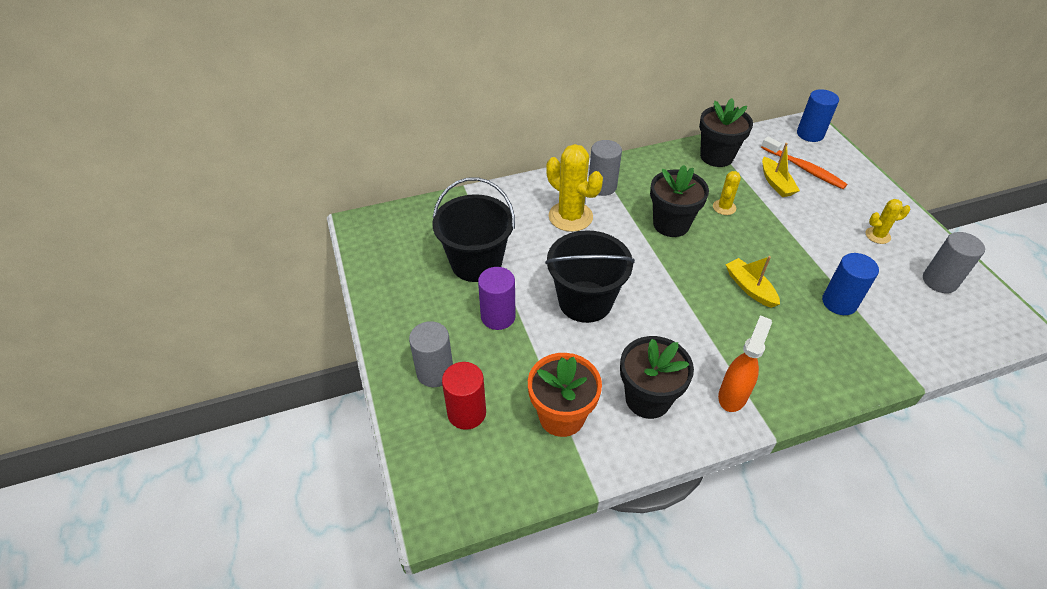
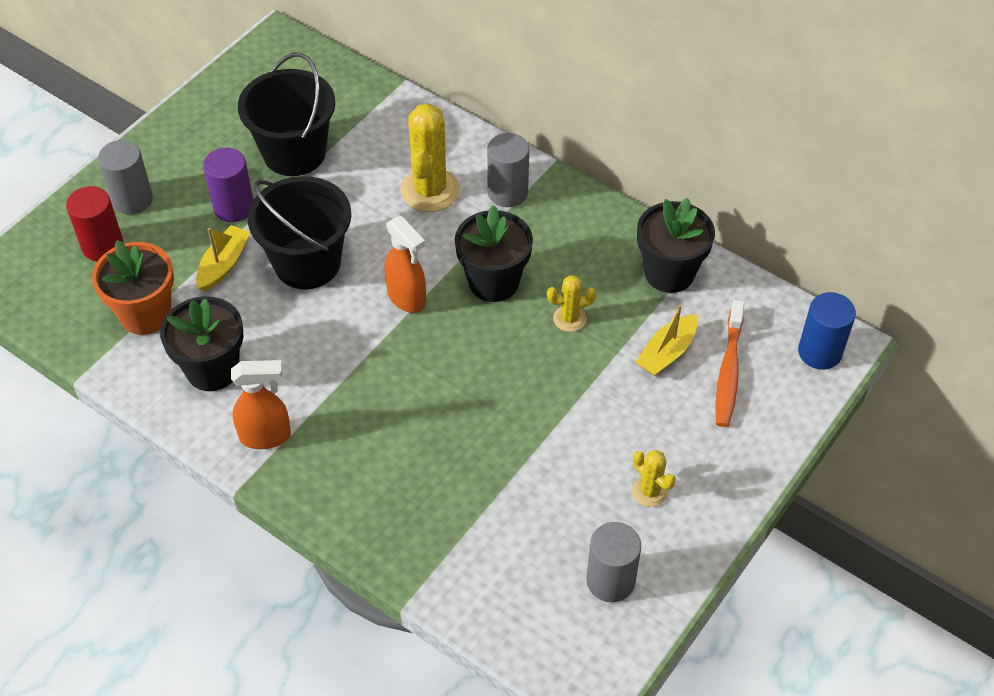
camera: 55 degrees right, 5 degrees up
yellow boat [725,256,780,308] -> yellow boat moved to [196,225,250,292]
blue cylinder [822,253,879,315] -> none
none -> orange spray bottle [384,216,426,313]

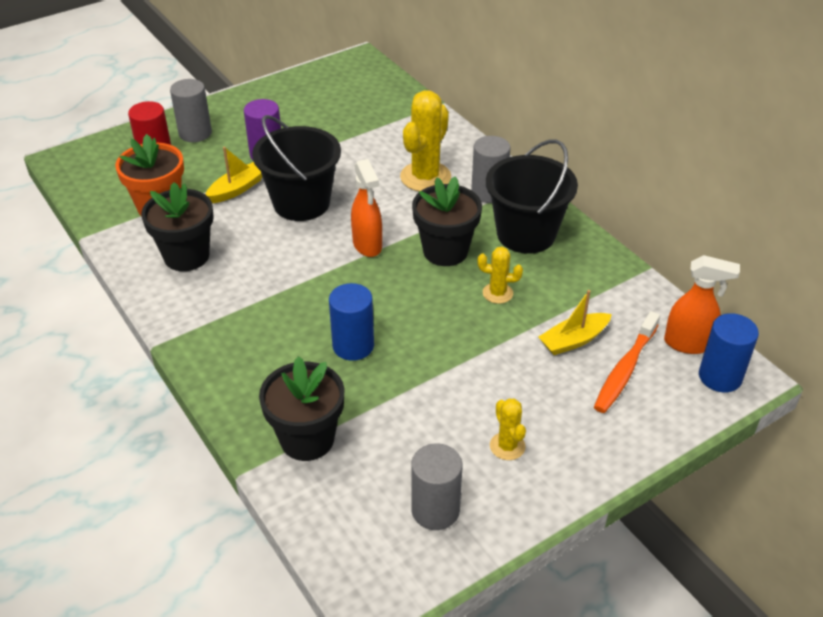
camera: 20 degrees right, 10 degrees down
orange spray bottle [231,360,291,449] -> orange spray bottle moved to [664,255,740,354]
black bucket [238,53,336,176] -> black bucket moved to [486,139,578,254]
black flower pot [637,198,715,293] -> black flower pot moved to [259,356,345,461]
none -> blue cylinder [329,283,374,361]

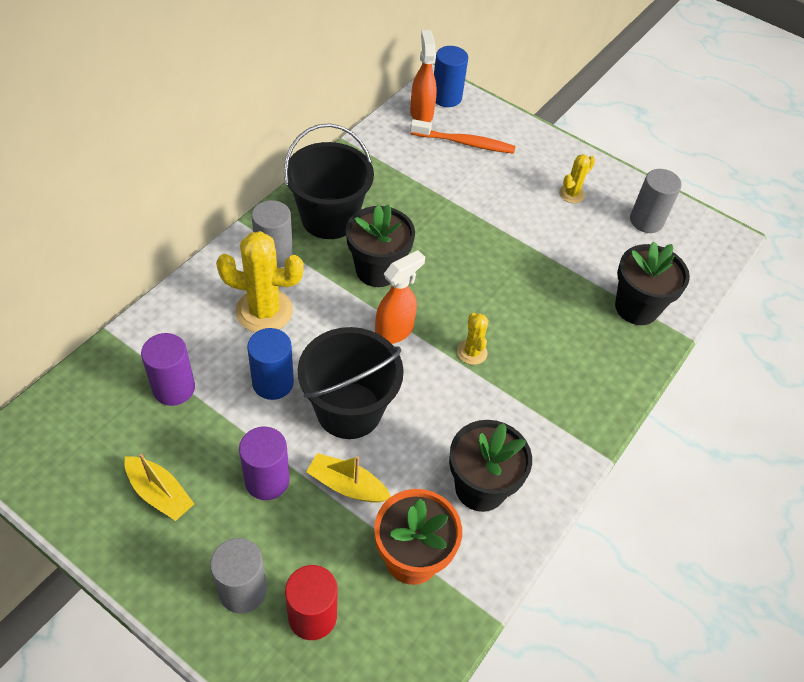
camera: 115 degrees left, 10 degrees up
blue cylinder [329,283,374,361] -> blue cylinder moved to [247,328,294,400]
yellow cactus [477,247,523,304] -> yellow cactus moved to [457,313,488,365]
yellow boat [539,290,612,355] -> yellow boat moved to [125,453,194,521]
none -> purple cylinder [141,333,195,406]

